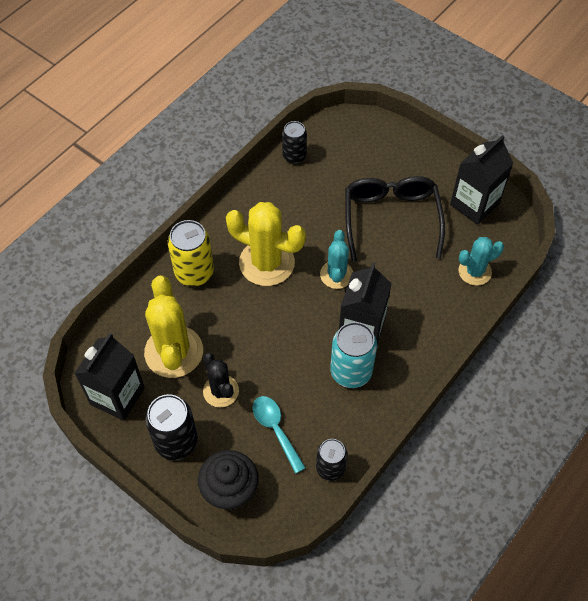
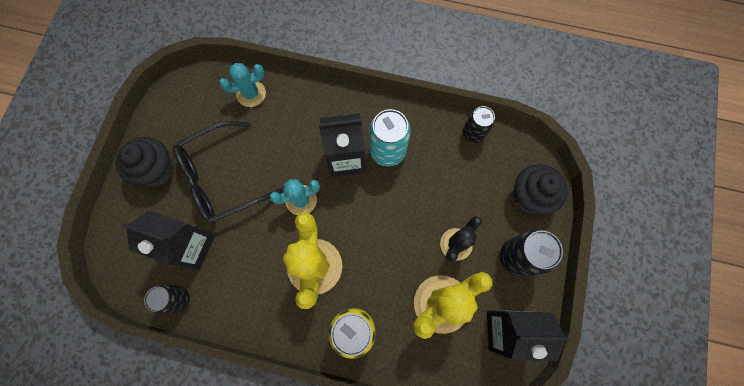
camera: 115 degrees left, 15 degrees up
turquoise spoon [253,396,306,474] -> none
black carton [450,135,513,225] -> black carton moved to [121,210,215,270]
turquoise cactus [458,237,504,286] -> turquoise cactus turned 60 degrees counterclockwise [219,63,266,107]
none -> black cupcake [116,137,174,186]

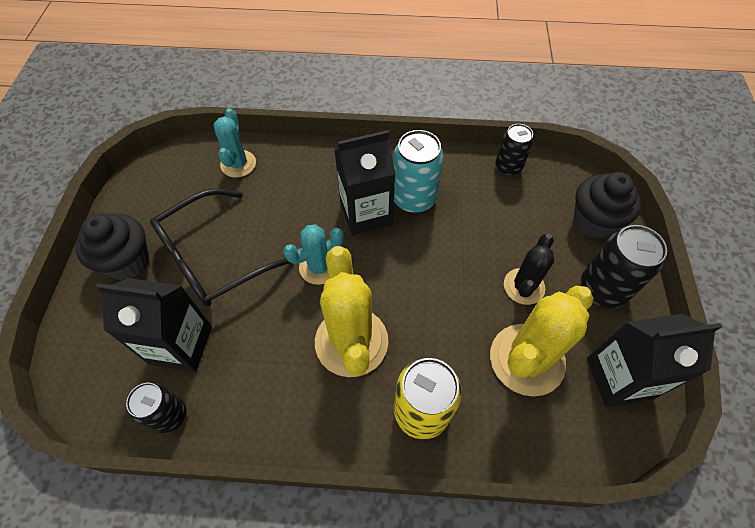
camera: 10 degrees left, 15 degrees down
turquoise cactus [219,63,266,107] -> turquoise cactus turned 60 degrees counterclockwise [214,108,256,178]

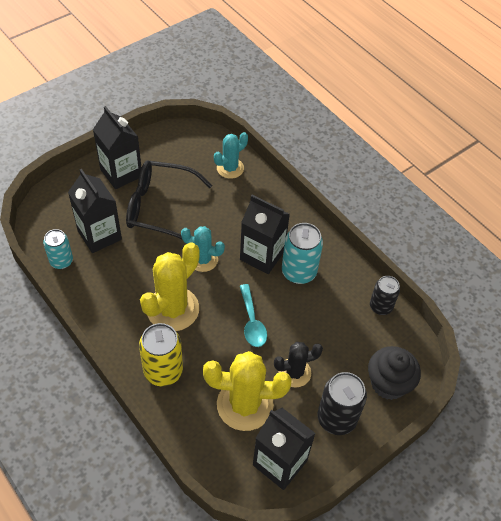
camera: 45 degrees right, 5 degrees down
black cupcake [75,214,149,280] -> black carton [93,106,142,189]
black can [126,382,187,434] -> turquoise can [43,229,73,269]
none -> turquoise spoon [240,284,267,347]

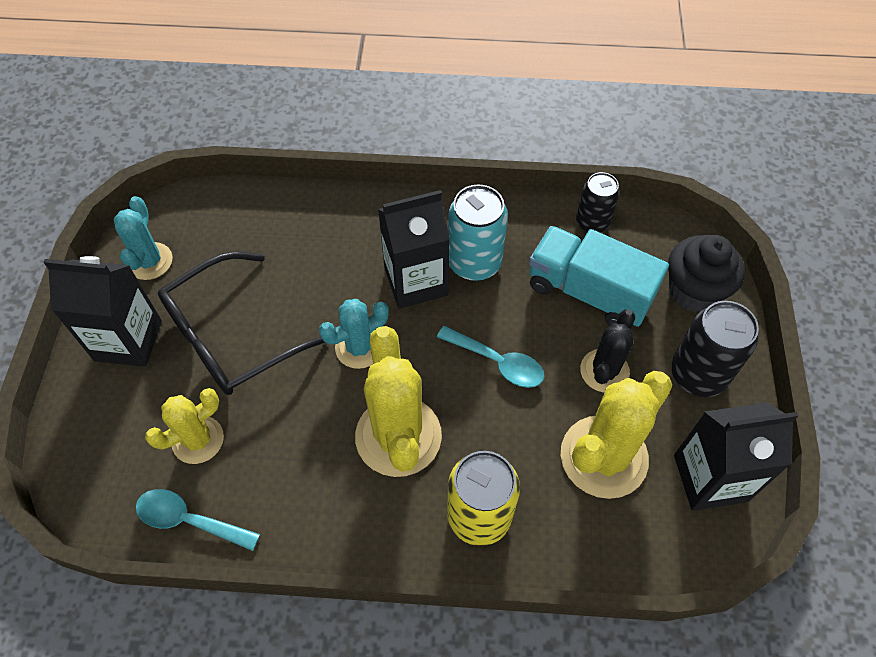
camera: 45 degrees left, 5 degrees up
turquoise can [43,229,73,269] -> turquoise spoon [136,489,260,551]
black carton [68,169,122,253] -> yellow cactus [145,388,224,464]
turquoise cactus [214,132,248,179] -> turquoise cactus moved to [114,196,173,280]
none -> turquoise truck [529,226,669,327]

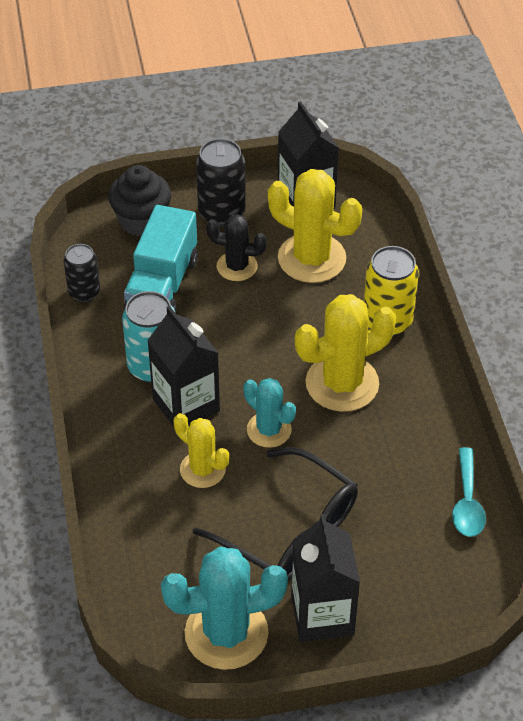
camera: 105 degrees left, 10 degrees down
turquoise cactus [114,196,173,280] -> turquoise cactus [161,547,288,670], size x1.68
yellow cactus [145,388,224,464] -> yellow cactus moved to [174,413,229,488]
turquoise spoon [437,326,544,388] -> none

